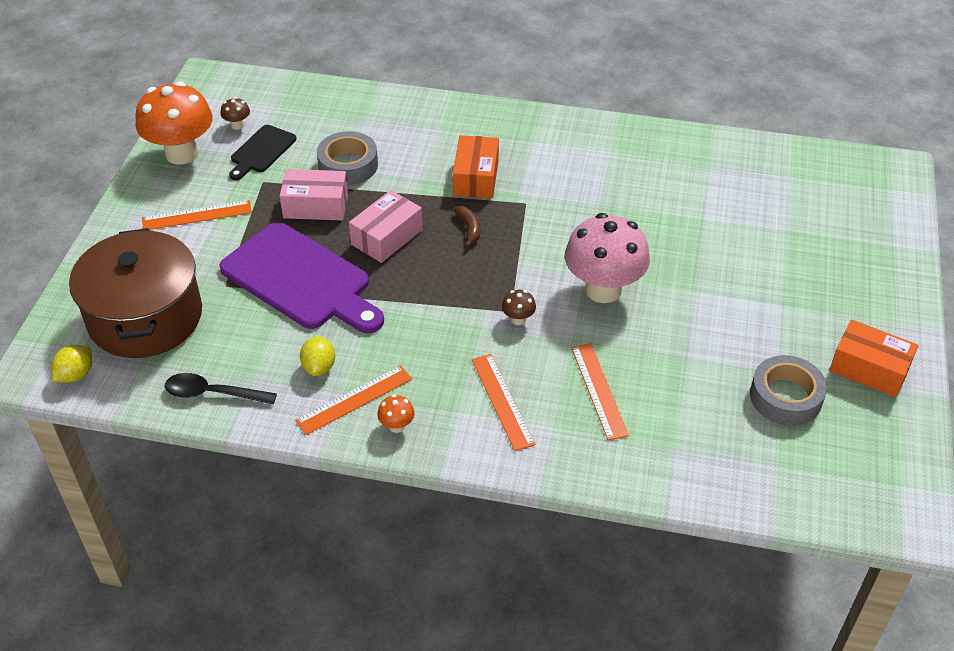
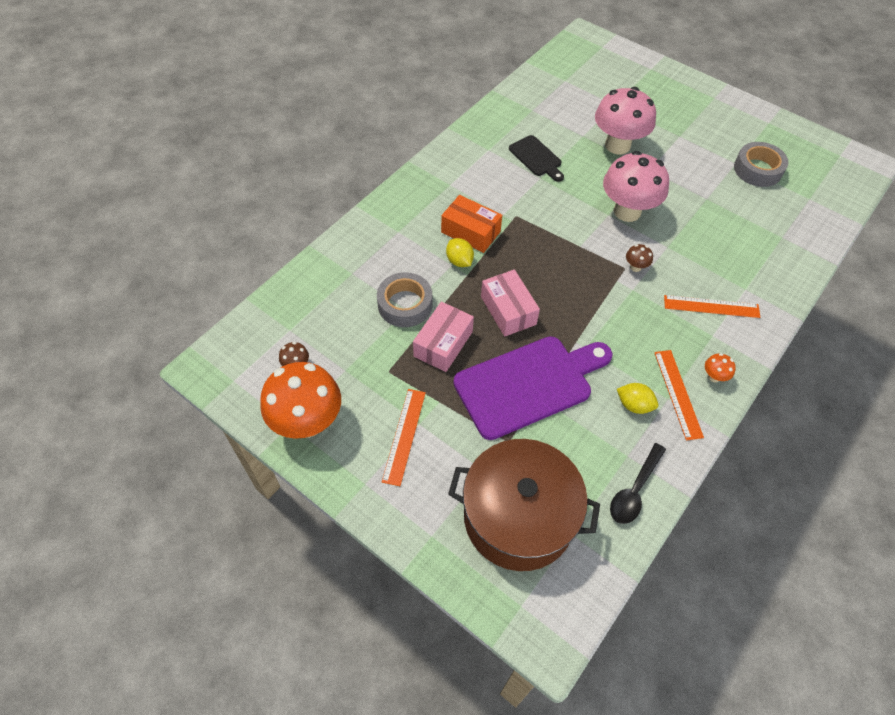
camera: 65 degrees left, 10 degrees up
yellow lemon [51,345,92,383] -> yellow lemon moved to [446,238,474,267]
black cutting board [229,125,296,180] -> black cutting board moved to [509,135,564,182]
brown banana [453,206,480,247] -> none
orange ruler [571,343,629,441] -> none
orange box [829,320,918,397] -> none
none -> pink mushroom [595,87,656,155]

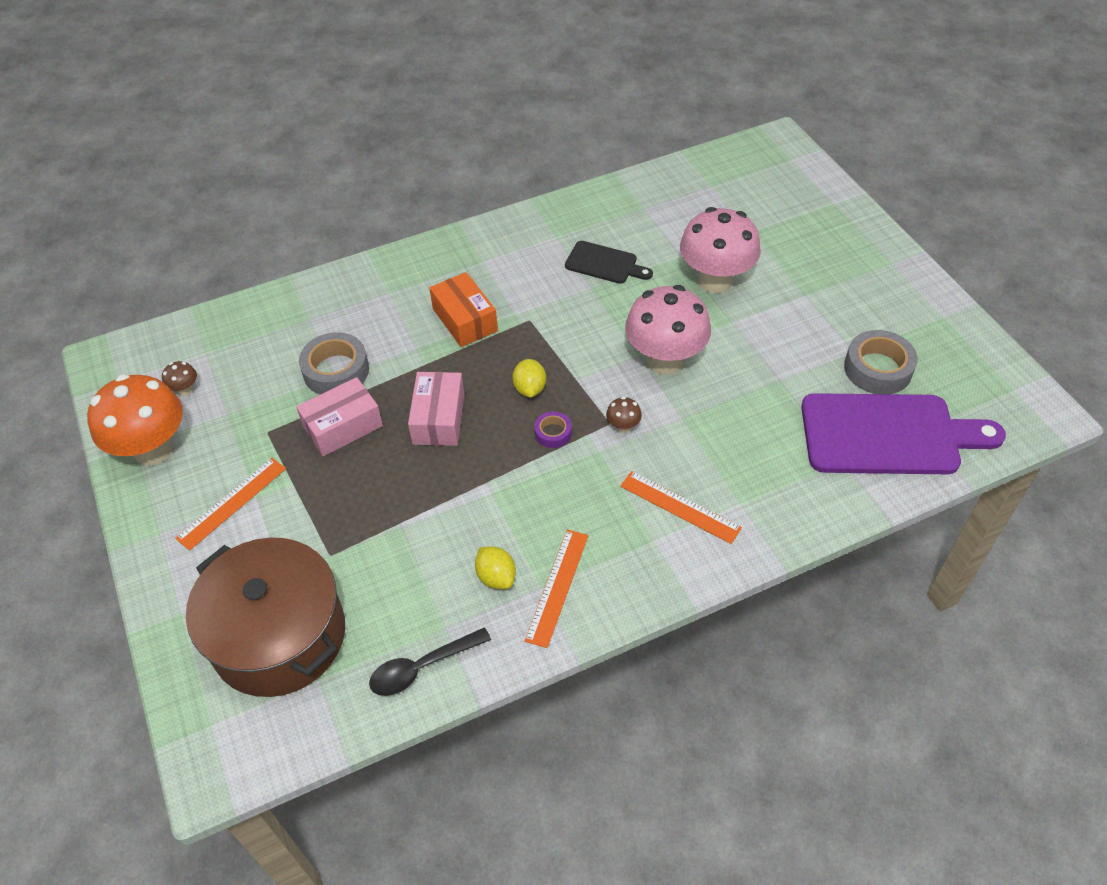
camera: 30 degrees right, 5 degrees down
yellow lemon [446,238,474,267] -> yellow lemon moved to [512,359,546,398]
purple cutting board [453,336,612,440] -> purple cutting board moved to [801,393,1006,474]
black cutting board [509,135,564,182] -> black cutting board turned 60 degrees counterclockwise [565,241,653,284]
orange mushroom [705,353,736,382] -> none
none -> purple tape [534,412,572,448]

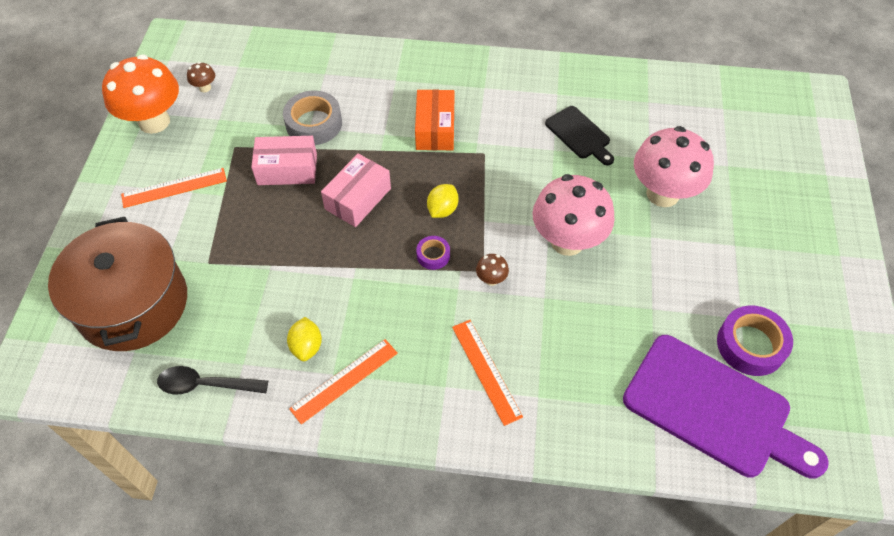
camera: 30 degrees right, 5 degrees up
grey tape [844,330,918,394] -> purple tape [717,305,793,376]

